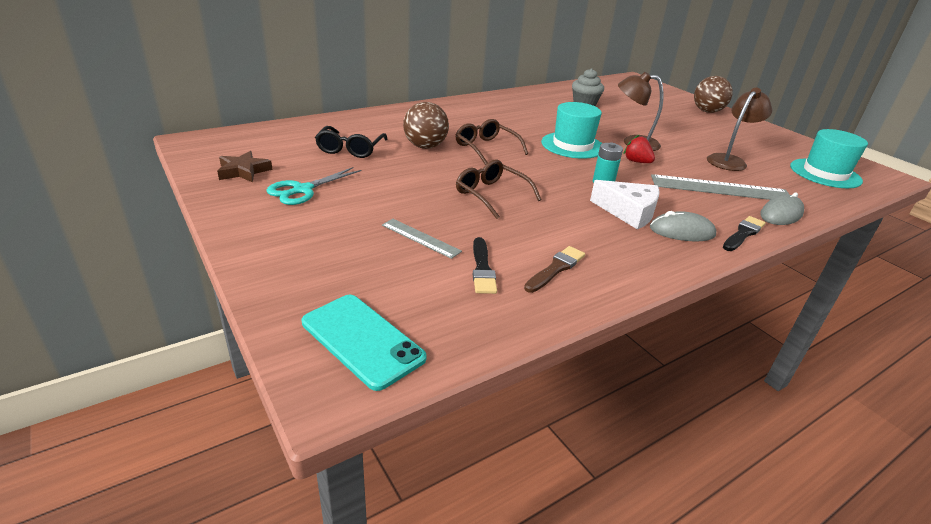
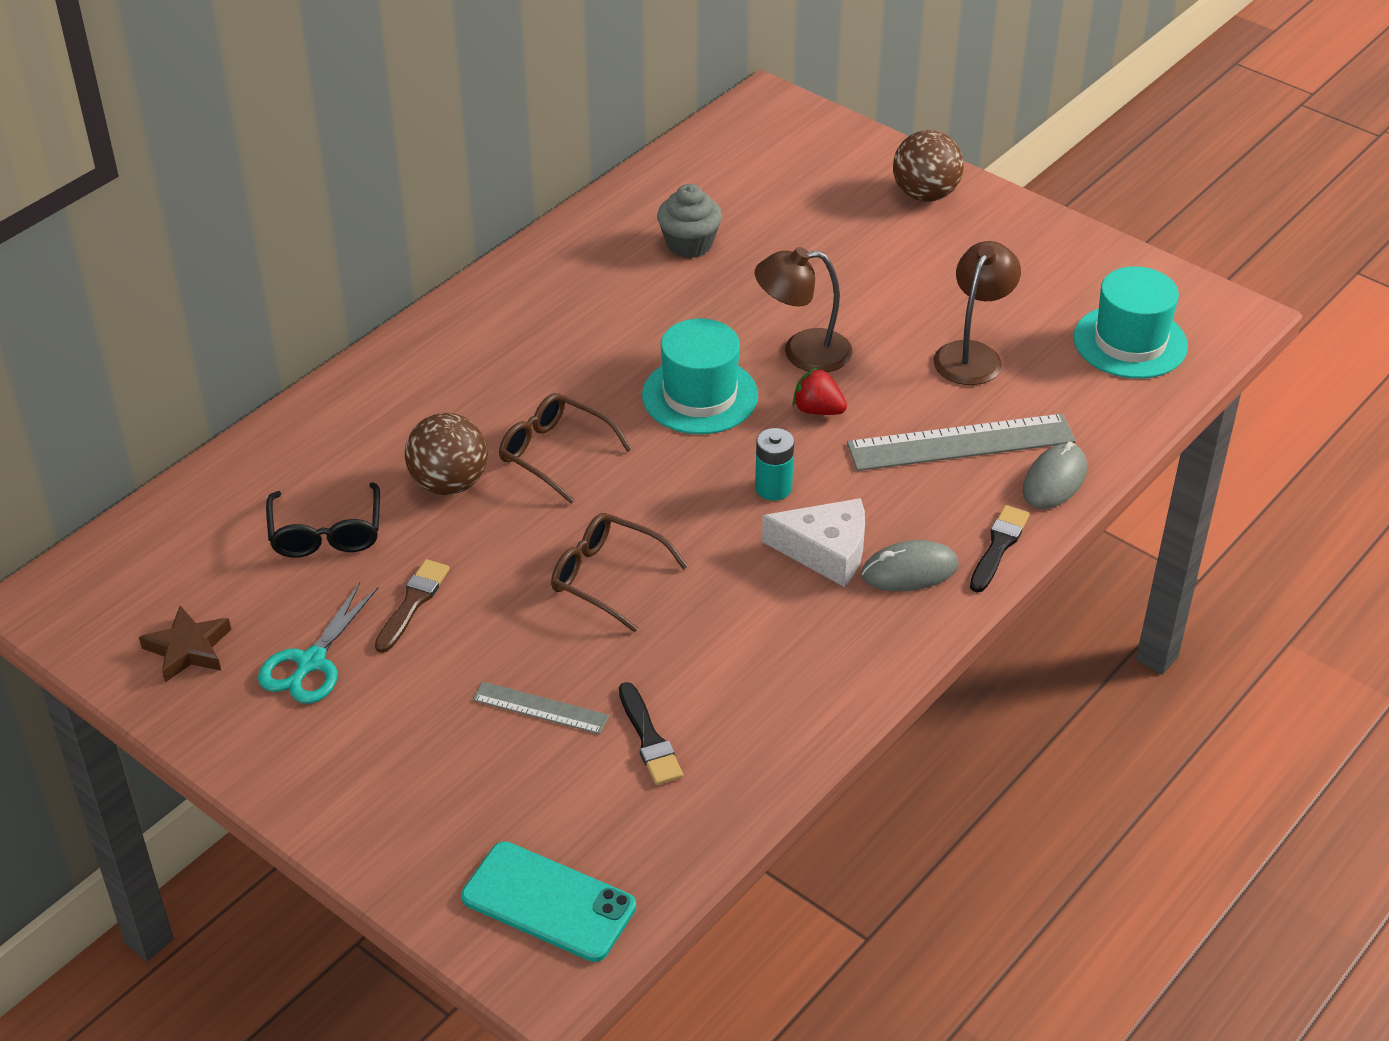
camera: 15 degrees left, 10 degrees up
brown brush [524,246,585,293] -> brown brush moved to [375,559,450,653]

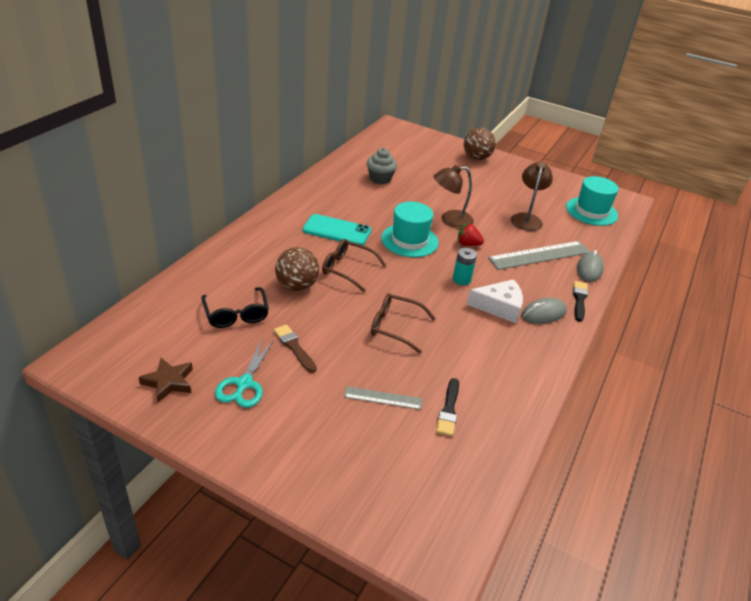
camera: 15 degrees left, 5 degrees down
brown brush [375,559,450,653] -> brown brush turned 45 degrees counterclockwise [274,324,317,373]
turquoise phone [461,841,636,962] -> turquoise phone moved to [302,214,371,245]
black brush [619,682,683,785] -> black brush turned 45 degrees clockwise [436,378,459,436]

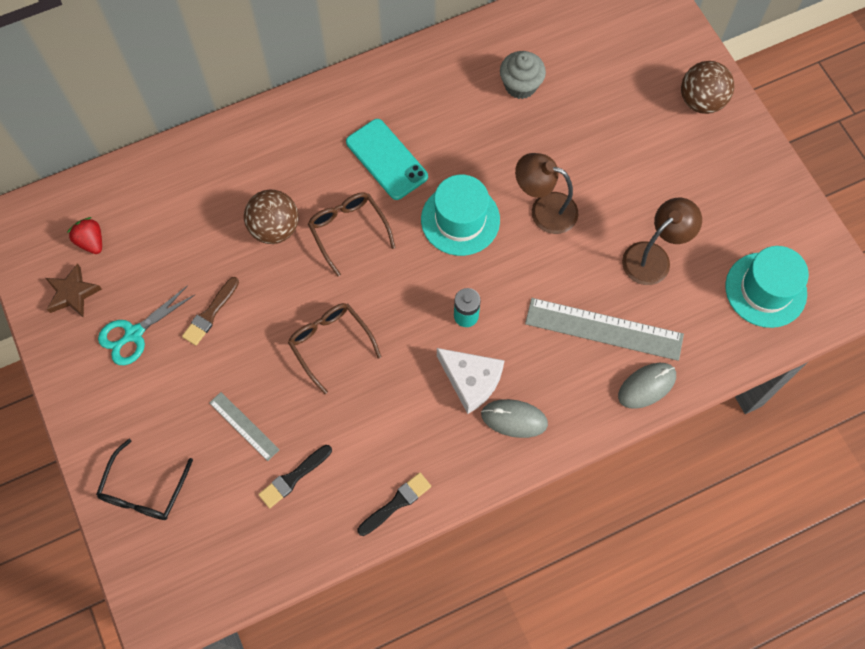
camera: 40 degrees right, 30 degrees up
black glasses [201,287,269,328] -> black glasses moved to [96,439,193,520]
brown brush [274,324,317,373] -> brown brush turned 150 degrees counterclockwise [182,277,239,346]
red strawberry [458,223,484,246] -> red strawberry moved to [67,217,102,254]
black brush [573,281,588,322] -> black brush moved to [357,473,431,536]

